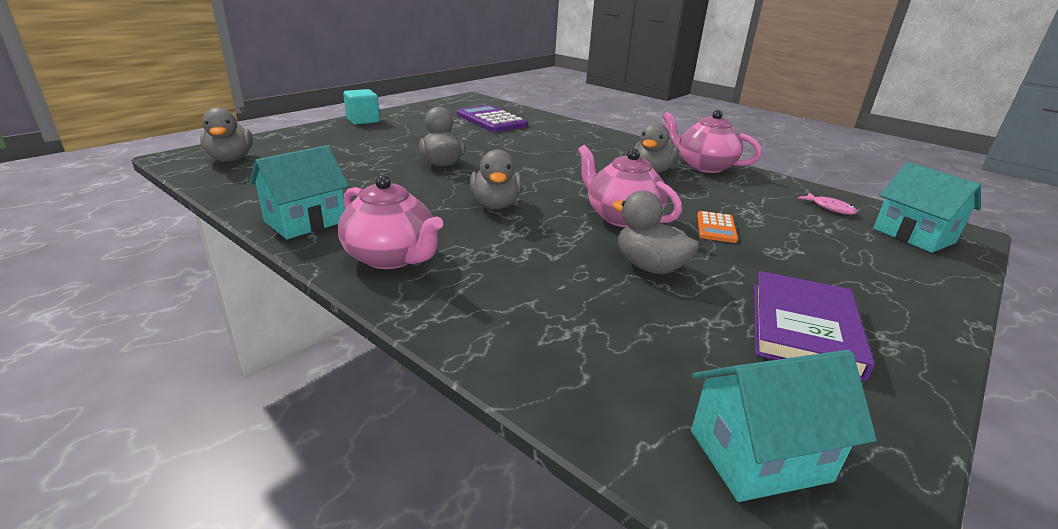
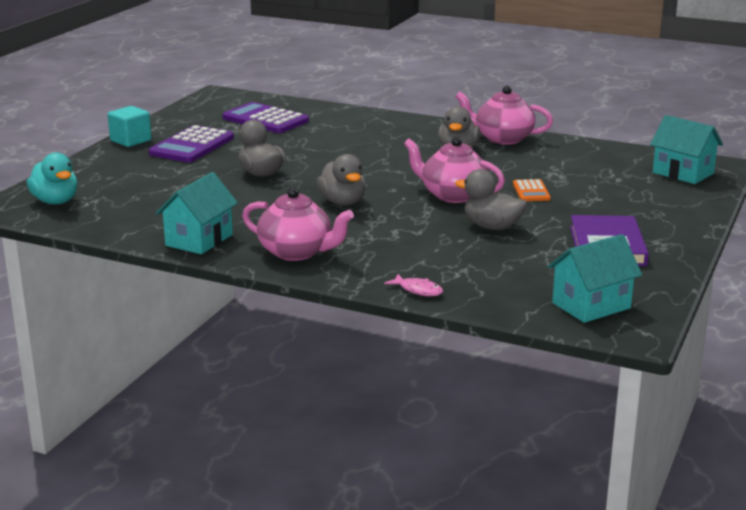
camera: 15 degrees left, 5 degrees down
grey duck [200,108,253,162] -> turquoise duck [27,153,78,205]
pink fish [798,192,857,215] -> pink fish moved to [384,274,443,296]
none -> purple calculator [149,125,234,162]

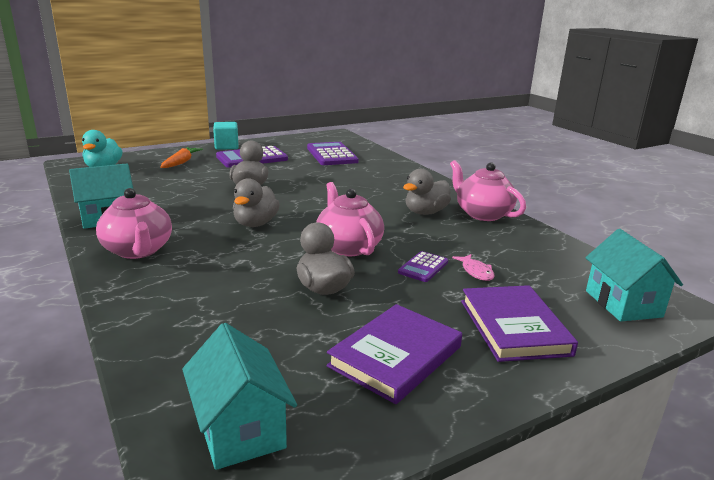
camera: 35 degrees right, 0 degrees up
pink fish [384,274,443,296] -> pink fish moved to [452,254,494,281]
orange calculator [513,179,551,201] -> purple calculator [398,251,448,282]
turquoise house [547,234,642,323] -> turquoise house turned 60 degrees clockwise [182,323,297,470]
none -> orange carrot [160,147,203,168]
none -> purple book [461,285,578,362]

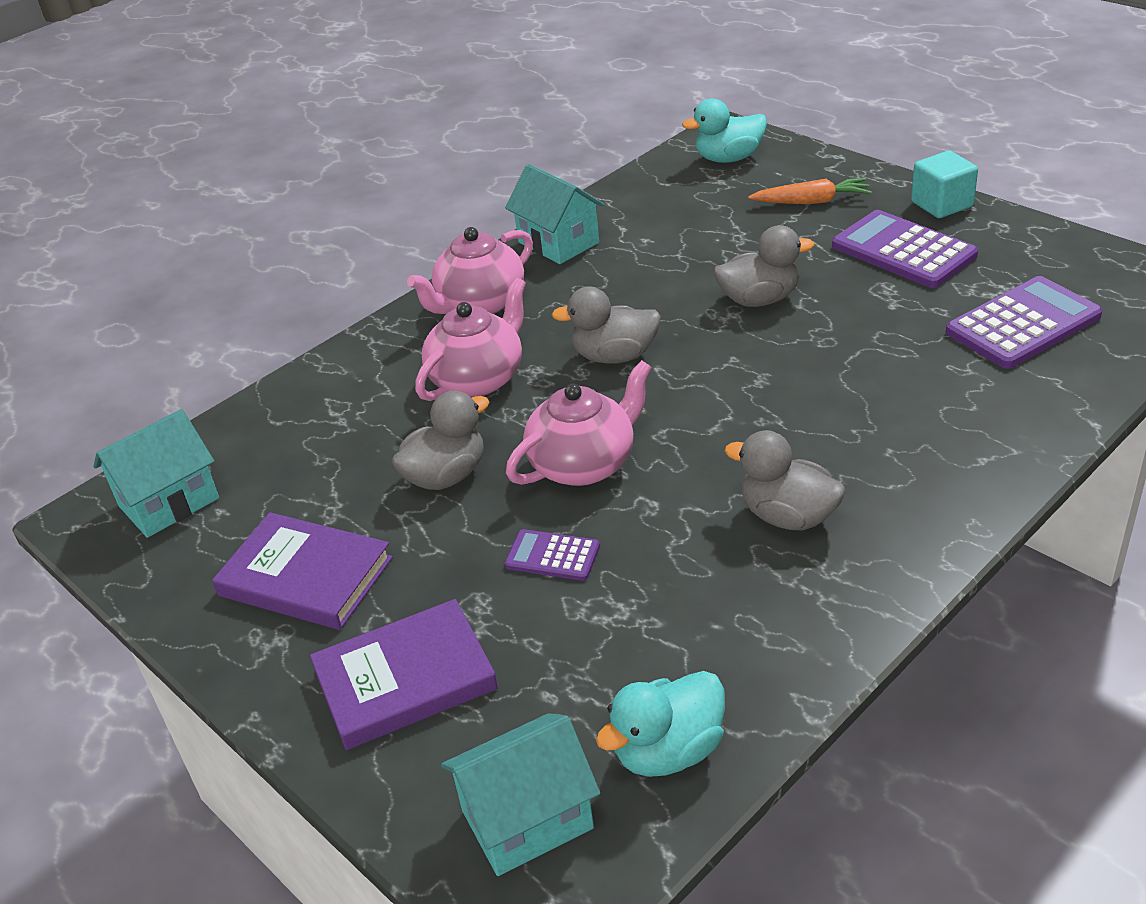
camera: 80 degrees right, 15 degrees up
pink teapot [450,160,526,221] -> pink teapot moved to [415,278,526,401]
pink fish [452,254,494,281] -> none
none -> turquoise duck [596,671,725,777]

